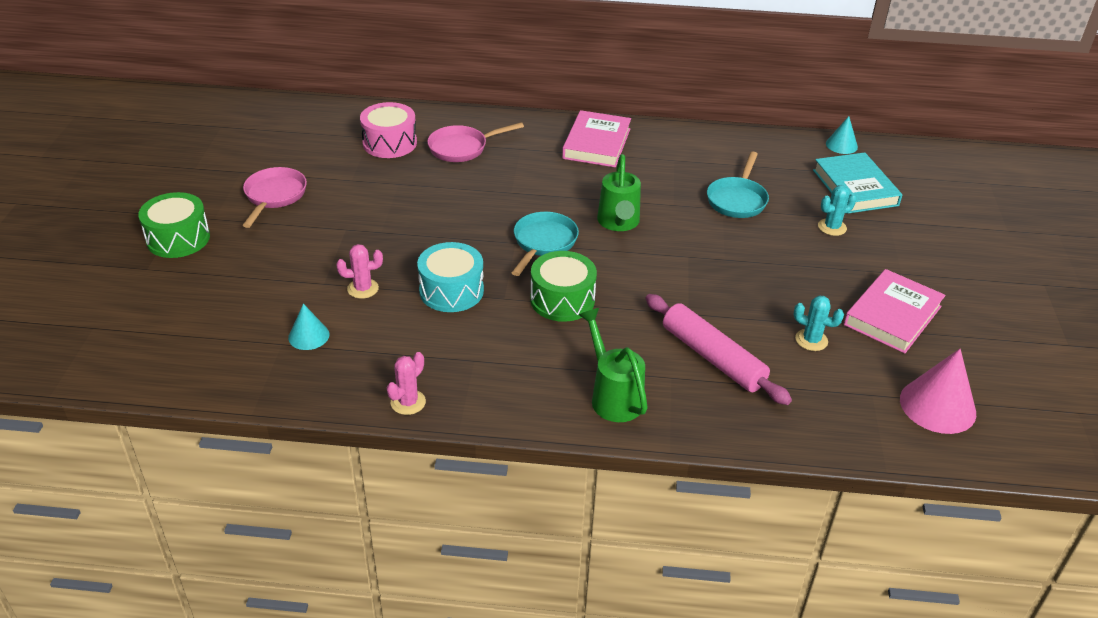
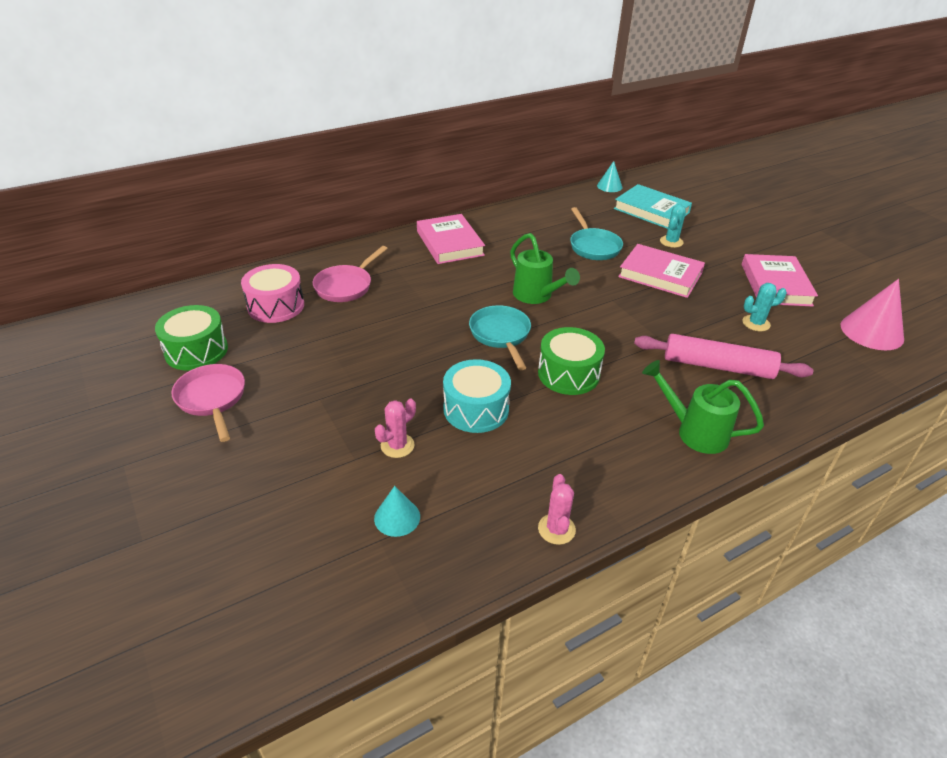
camera: 35 degrees left, 0 degrees up
green drum [138,192,210,258] -> green drum moved to [155,305,228,371]
none -> pink book [618,244,705,298]

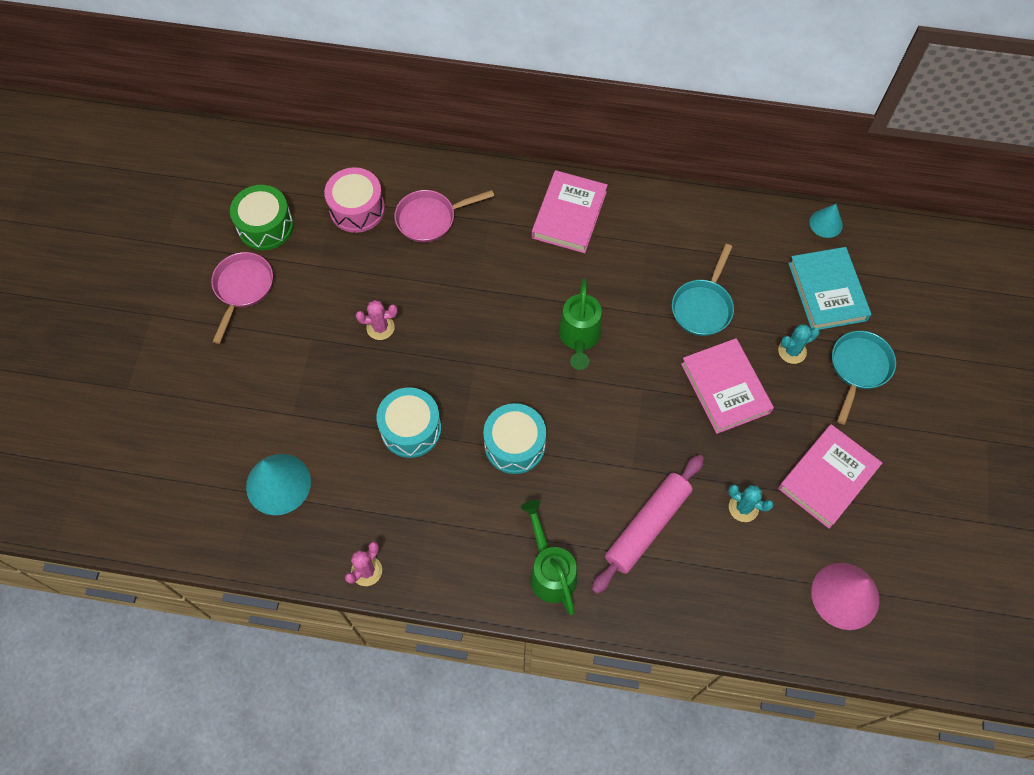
camera: 40 degrees right, 25 degrees up
turquoise cone [374,486,420,537] -> turquoise cone [246,454,311,515], size x1.74
pink cactus [375,399,416,458] -> pink cactus moved to [356,300,397,340]
turquoise pan [469,305,531,370] -> turquoise pan moved to [832,331,896,425]
green drum [538,327,605,395] -> turquoise drum [483,403,546,474]
pink rolling pin [634,334,813,379] -> pink rolling pin turned 75 degrees clockwise [592,455,704,594]

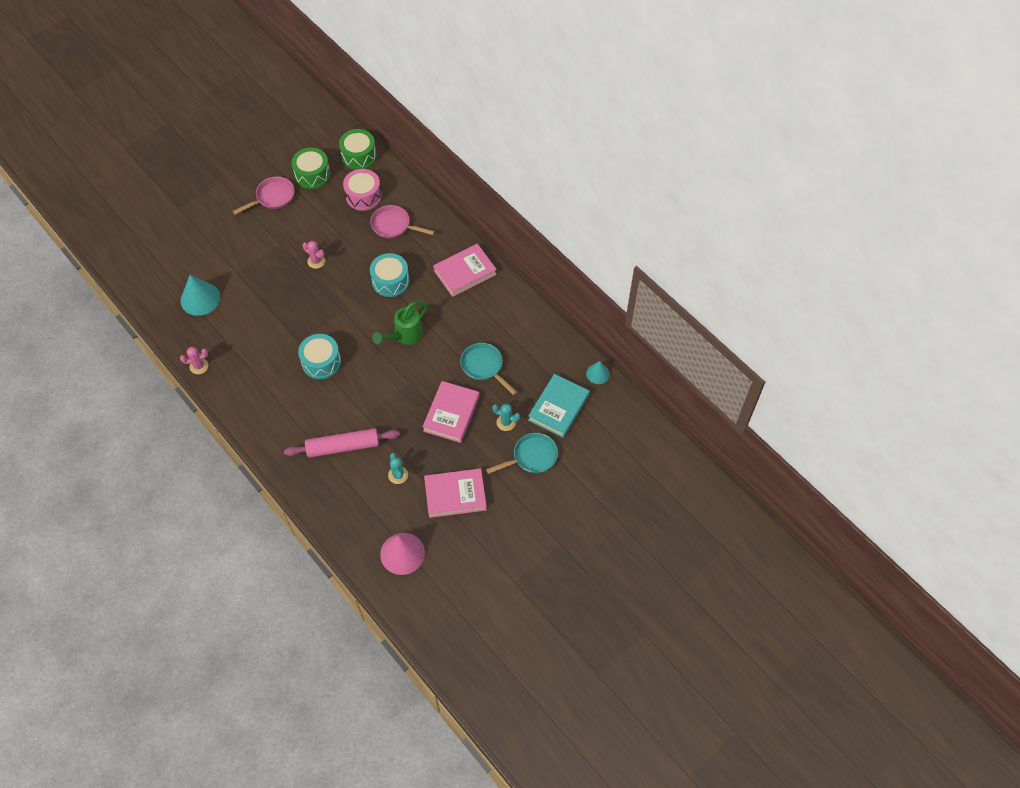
camera: 40 degrees right, 5 degrees down
turquoise drum [377,387,441,458] -> turquoise drum moved to [370,253,410,297]
green watering can [521,500,577,615] -> none
turquoise pan [672,244,734,336] -> turquoise pan turned 75 degrees clockwise [460,343,517,395]
none -> green drum [339,129,377,170]

